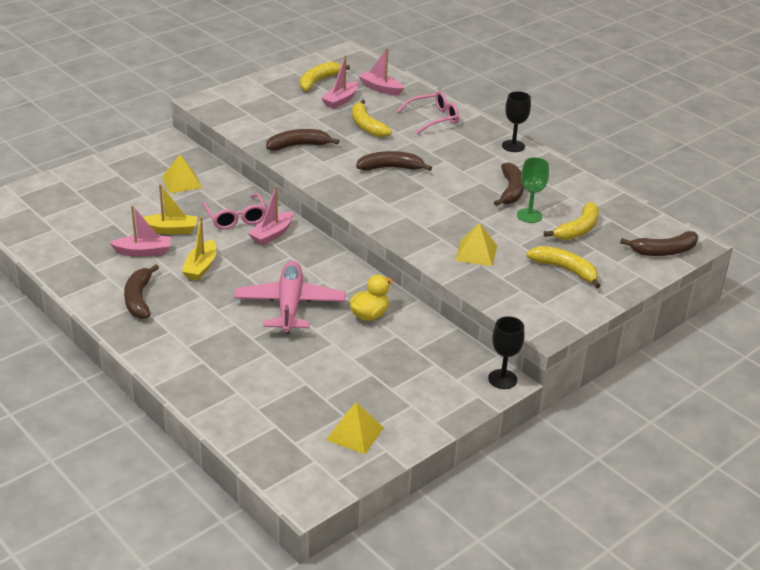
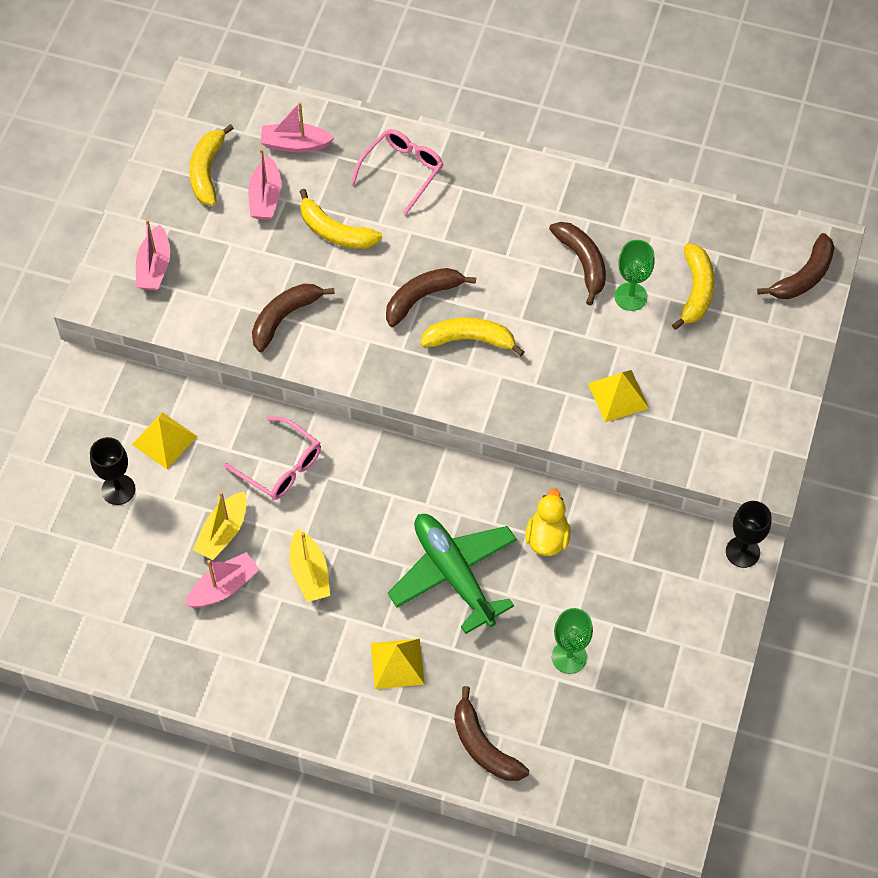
camera: 30 degrees left, 25 degrees up
brown banana [124,264,159,319] -> brown banana moved to [454,686,529,781]
yellow boat [143,184,197,234] -> yellow boat turned 150 degrees clockwise [193,491,247,560]
pink plane [234,261,346,334] -> green plane [388,514,517,634]
pink boat [248,186,294,246] -> pink boat moved to [136,219,170,290]
yellow pyramid [326,402,384,454] -> yellow pyramid moved to [371,639,425,689]
black goblet [502,91,531,152] -> black goblet moved to [90,437,135,505]
yellow banana [526,246,601,288] -> yellow banana moved to [420,318,525,356]
none -> green goblet [552,608,593,674]

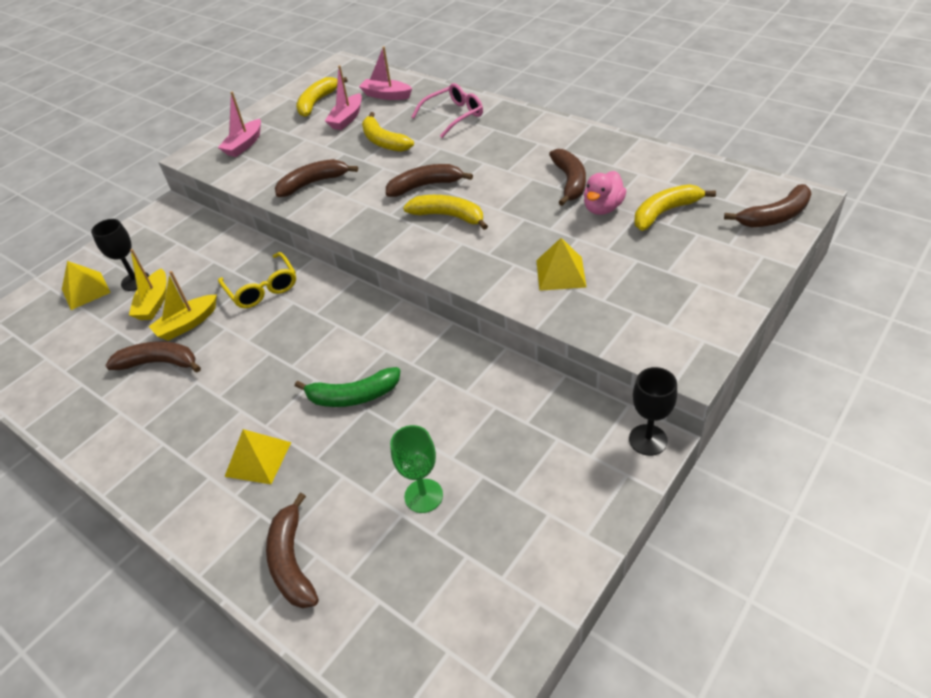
camera: 25 degrees right, 15 degrees down
yellow pyramid [132,412,197,469] -> yellow pyramid moved to [62,261,111,310]
pink boat [185,552,260,607] -> brown banana [105,341,201,373]
pink glasses [223,417,321,500] -> yellow glasses [218,252,296,308]
yellow boat [290,529,330,602] -> yellow boat moved to [129,249,166,320]
green plane [388,514,517,634] -> green banana [295,367,400,407]
yellow duck [525,488,571,556] -> none
green goblet [615,240,655,311] -> pink duck [584,171,626,215]
yellow banana [672,243,715,330] -> yellow banana turned 150 degrees counterclockwise [634,184,716,231]

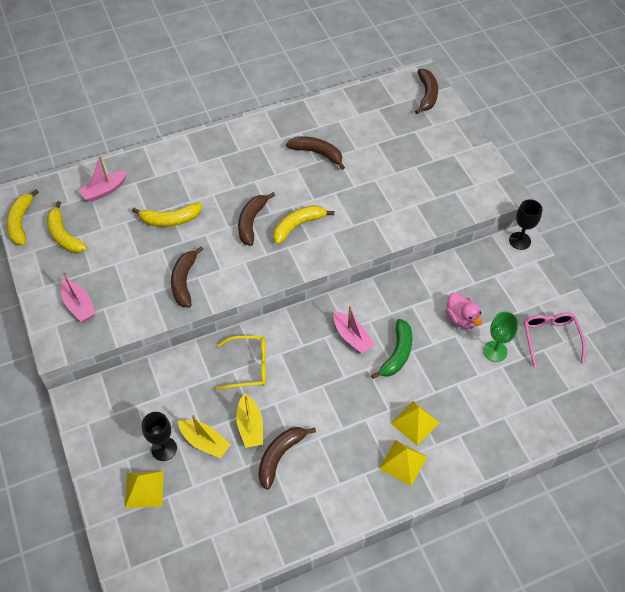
camera: 65 degrees left, 10 degrees up
brown banana [266,493,319,608] -> none
pink boat [325,65,362,130] -> pink boat moved to [333,305,374,354]
pink glasses [411,83,483,138] -> pink glasses moved to [524,313,586,367]
yellow pyramid [536,238,587,291] -> yellow pyramid moved to [379,440,427,486]
pink duck [584,171,626,215] -> pink duck moved to [445,292,482,329]
yellow banana [634,184,716,231] -> yellow banana moved to [6,189,39,245]

